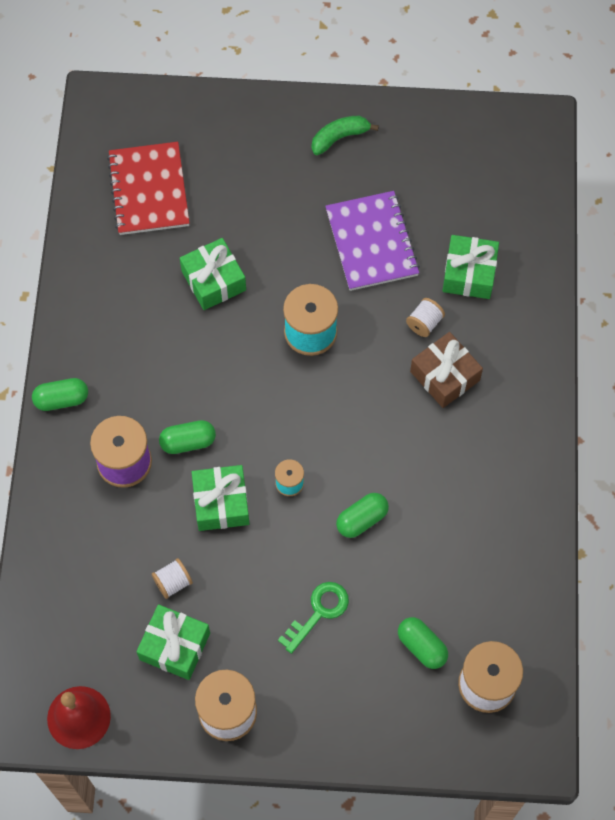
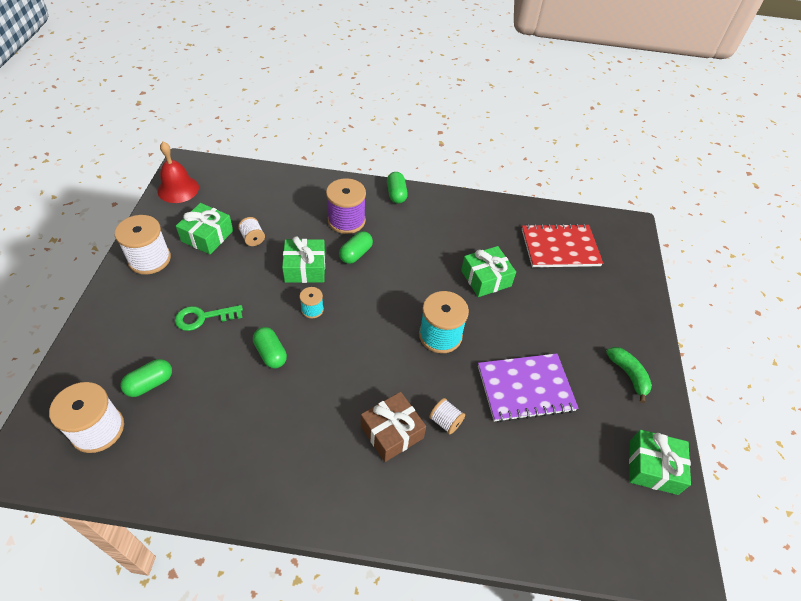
camera: 90 degrees right, 15 degrees down
green capsule [159,420,216,454] -> green capsule turned 45 degrees clockwise [339,231,373,264]
green key [278,582,349,654] -> green key turned 120 degrees clockwise [175,305,243,331]
green gift [442,235,499,299] -> green gift moved to [629,430,691,495]

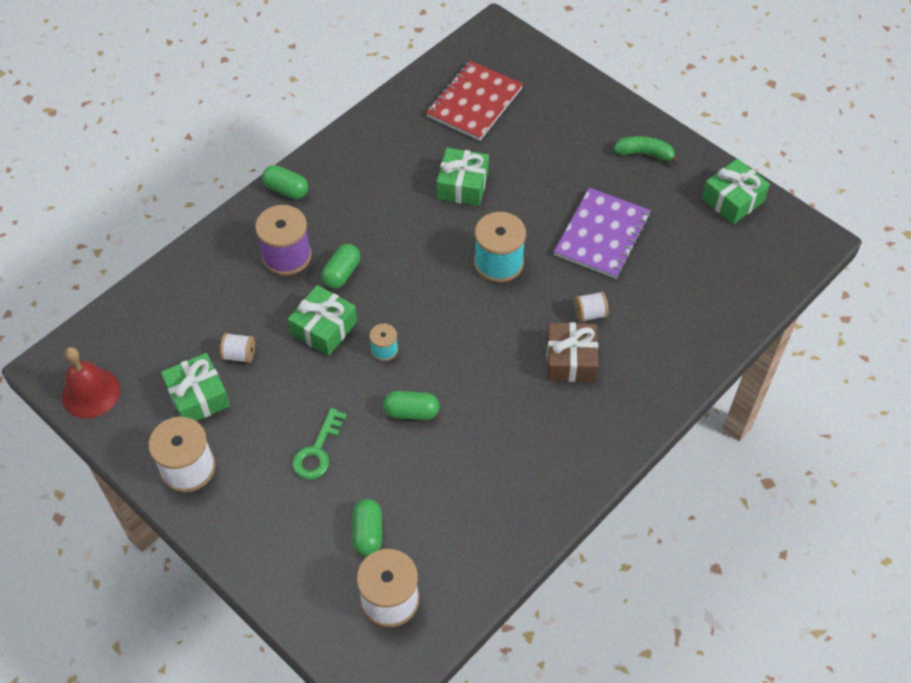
camera: 50 degrees left, 5 degrees up
green capsule [339,231,373,264] -> green capsule turned 45 degrees clockwise [321,244,360,289]

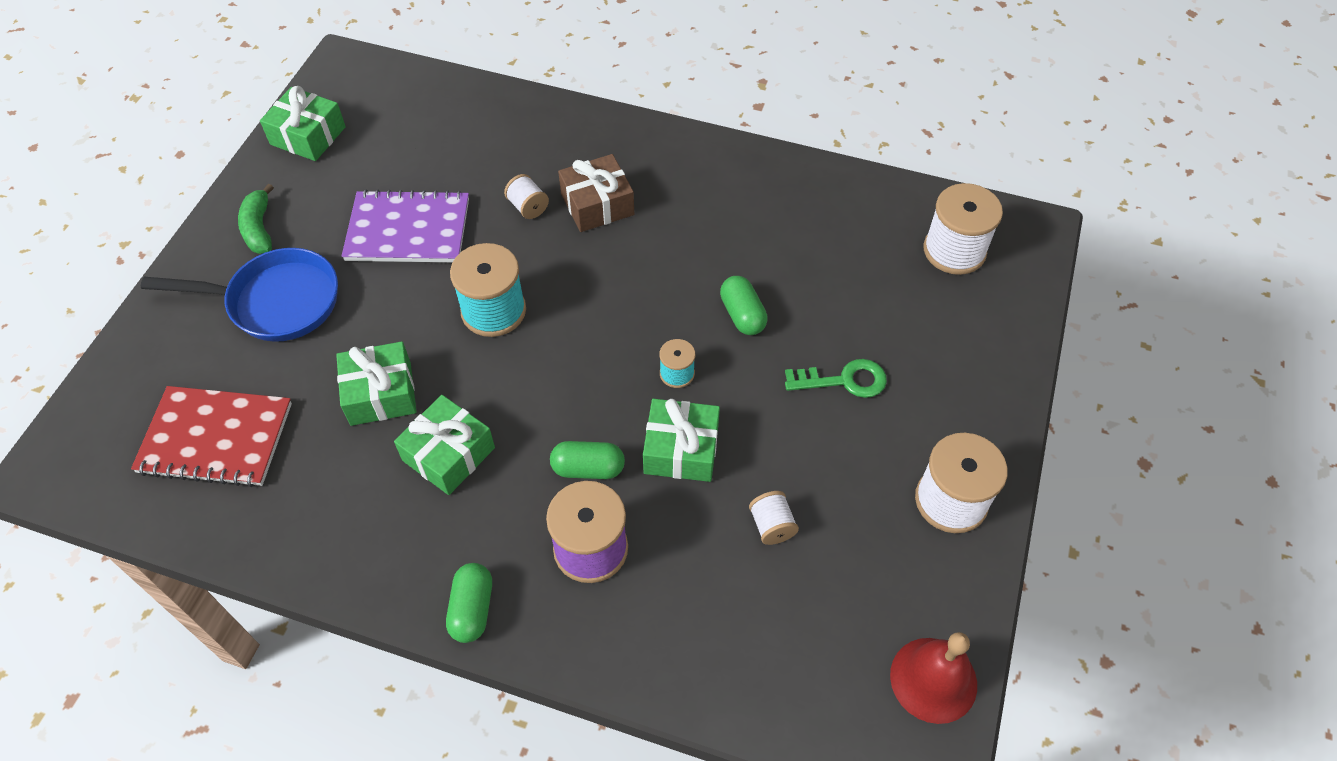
camera: 115 degrees left, 0 degrees up
green gift [161,353,230,421] -> green gift moved to [394,395,495,495]
green capsule [352,499,382,556] -> none
none -> blue pan [141,248,338,342]

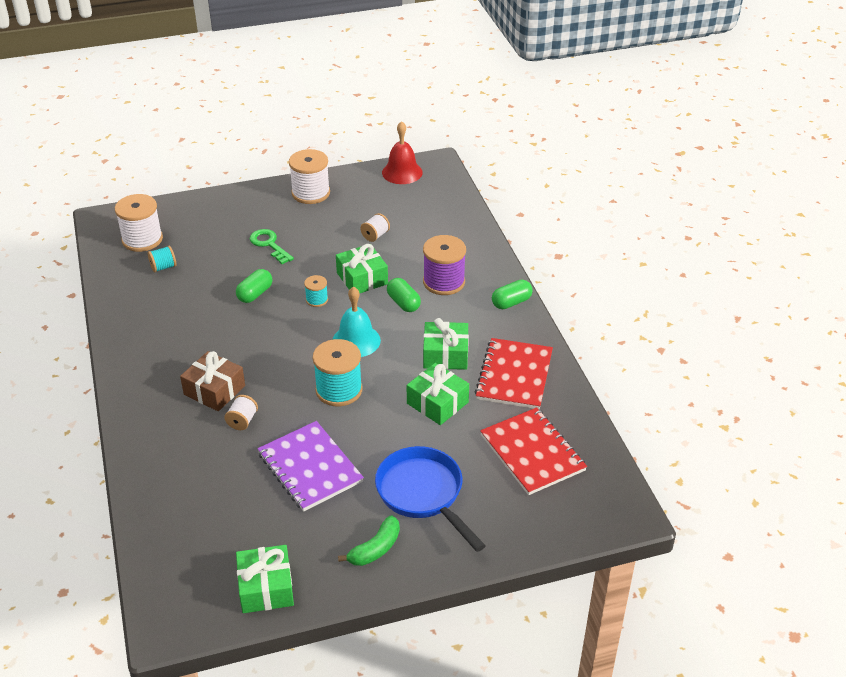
camera: 125 degrees left, 15 degrees down
none -> turquoise spool [148,246,176,272]
none -> turquoise bell [333,287,381,357]
none -> red notebook [475,338,553,409]

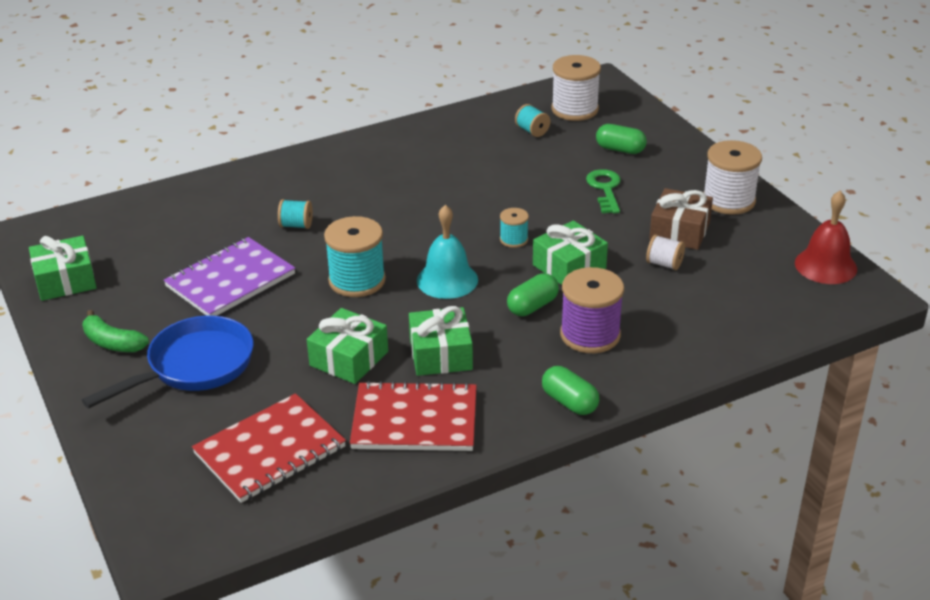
camera: 80 degrees right, 5 degrees down
brown gift [180,351,245,411] -> brown gift moved to [649,188,713,250]
white spool [224,395,258,430] -> turquoise spool [278,199,313,229]
green capsule [236,269,272,303] -> green capsule moved to [596,124,647,154]
green key [250,229,294,264] -> green key turned 45 degrees counterclockwise [586,169,621,213]

